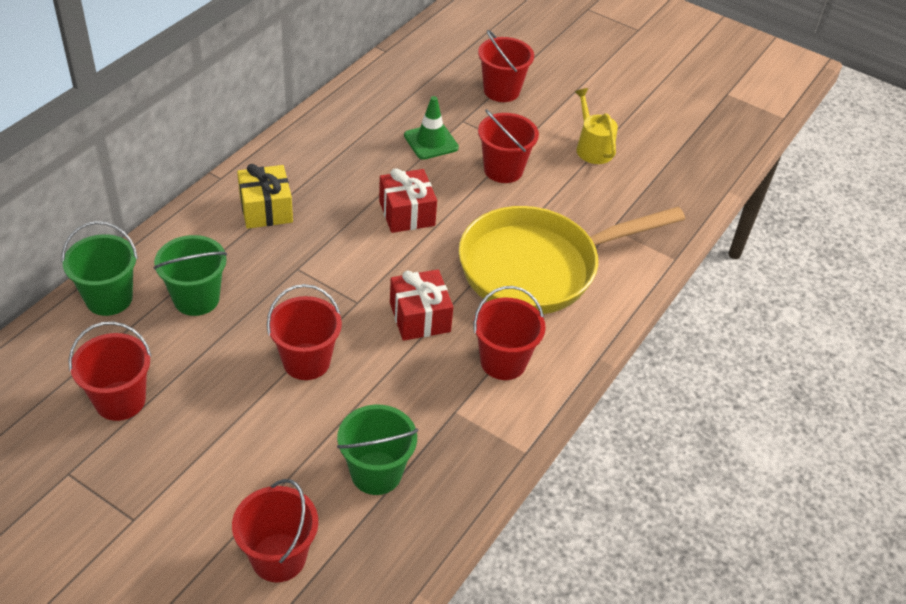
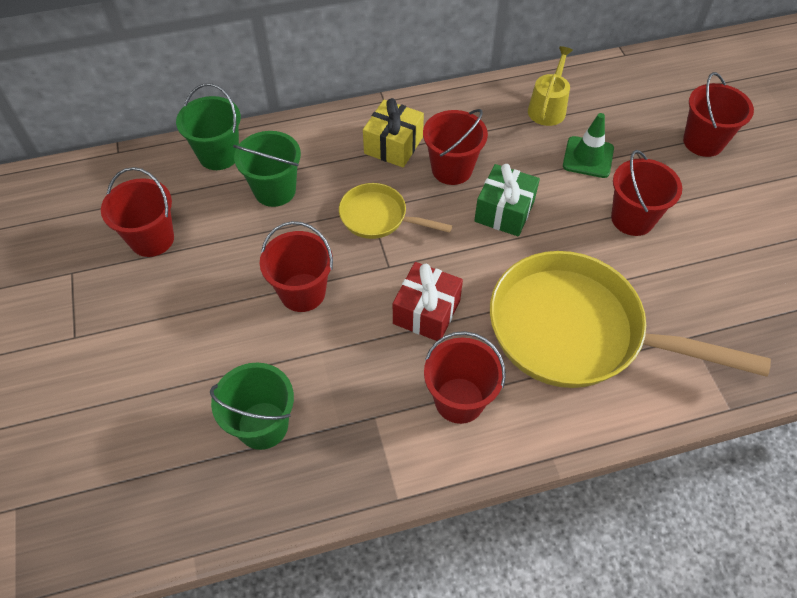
camera: 45 degrees right, 10 degrees up
red bucket [232,479,318,582] -> red bucket moved to [423,109,488,185]
red gift [379,168,437,233] -> green gift [474,164,540,236]
yellow watering can [575,88,618,164] -> yellow watering can moved to [528,46,573,126]
none -> yellow pan [339,183,452,239]

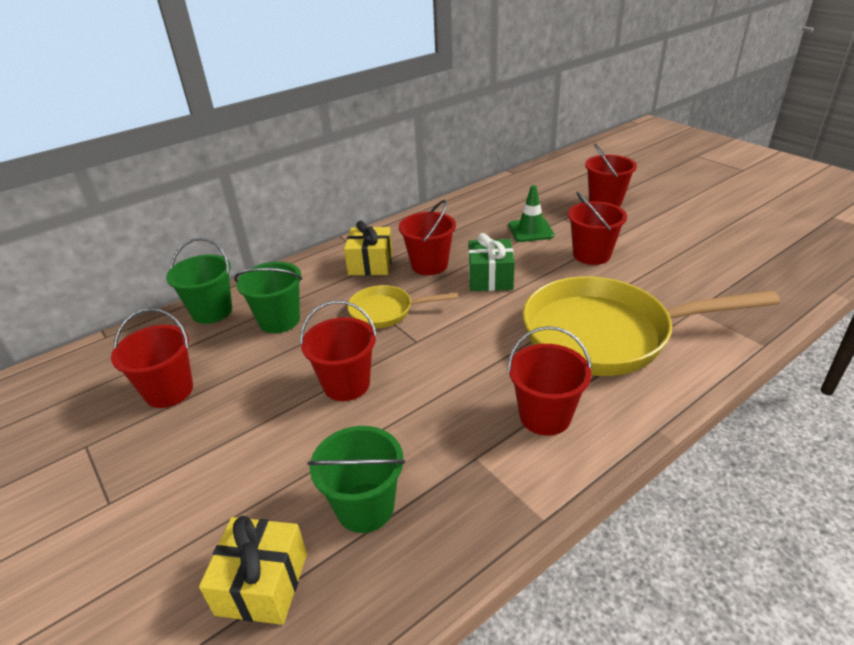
camera: 20 degrees left, 20 degrees down
red gift [393,262,463,341] -> none
yellow watering can [528,46,573,126] -> none
none -> yellow gift [199,516,307,625]

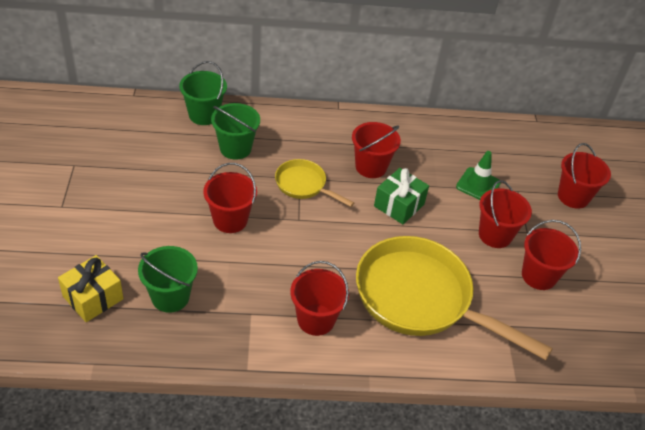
camera: 30 degrees right, 10 degrees up
red bucket [111,308,193,408] -> red bucket moved to [522,220,581,290]
yellow gift [344,221,393,275] -> none

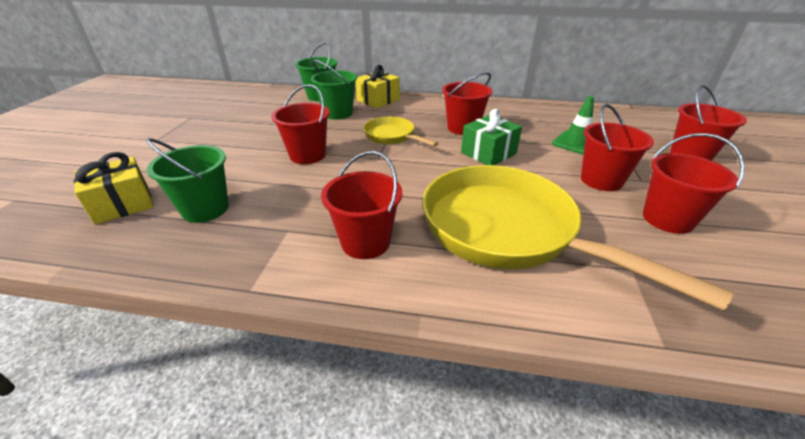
camera: 15 degrees right, 10 degrees down
none -> yellow gift [356,65,400,108]

